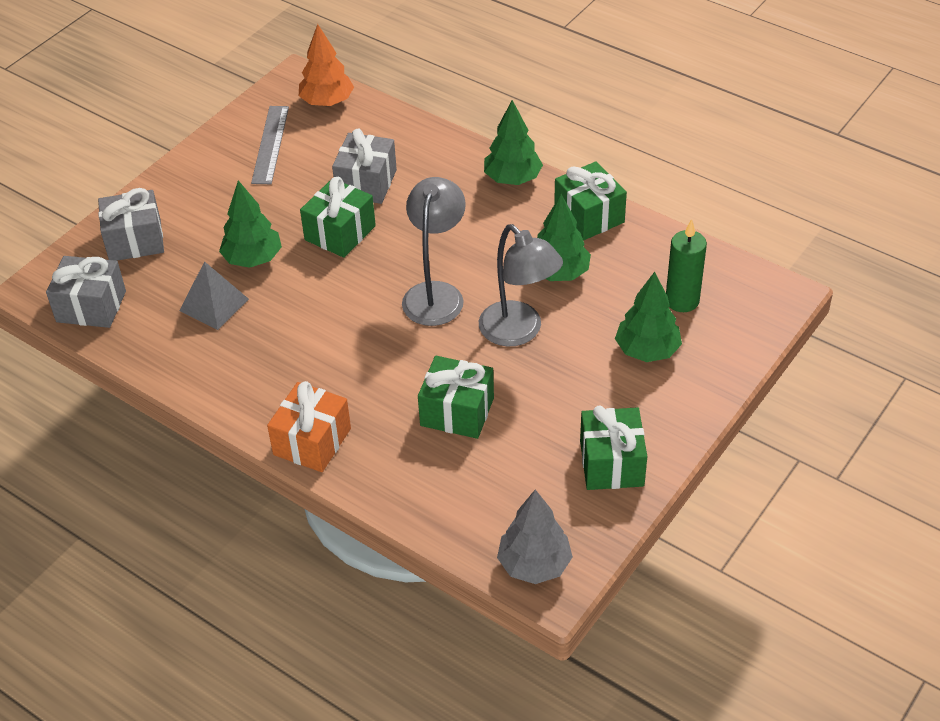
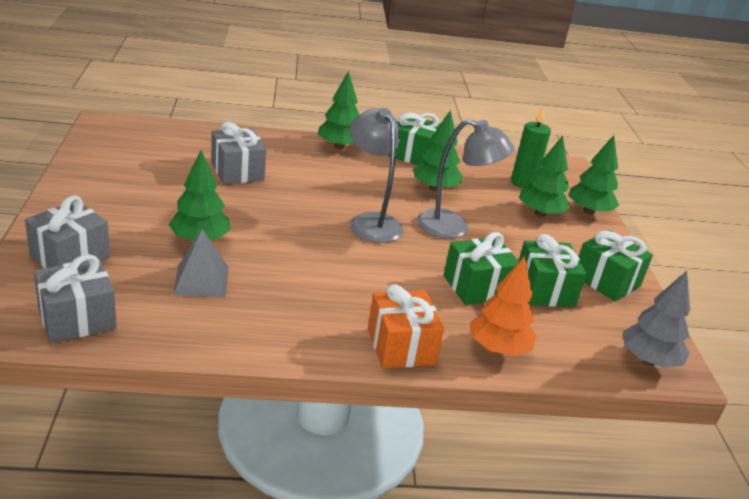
camera: 45 degrees left, 15 degrees down
grey ruler [251,106,289,184] -> none
orange tree [299,24,354,106] -> orange tree moved to [470,256,536,356]
green gift [300,177,376,258] -> green gift moved to [519,234,586,307]
none -> green tree [569,135,619,215]

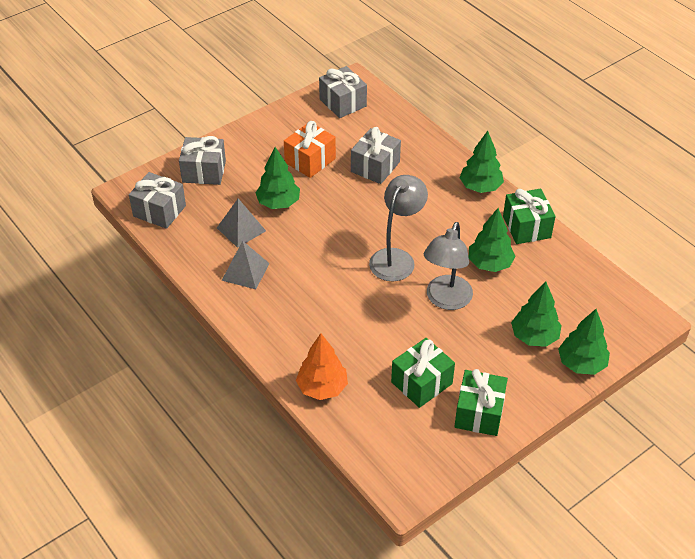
camera: 60 degrees right, 15 degrees up
orange gift [368,284,444,369] -> orange gift moved to [284,121,336,178]
grey lamp [417,119,514,238] -> grey lamp turned 45 degrees clockwise [424,222,473,310]
green gift [444,232,519,305] -> none
green candle [511,106,551,189] -> none
grey tree [623,271,690,368] -> none
none -> grey pyramid [222,241,270,289]
none -> grey gift [319,66,367,118]

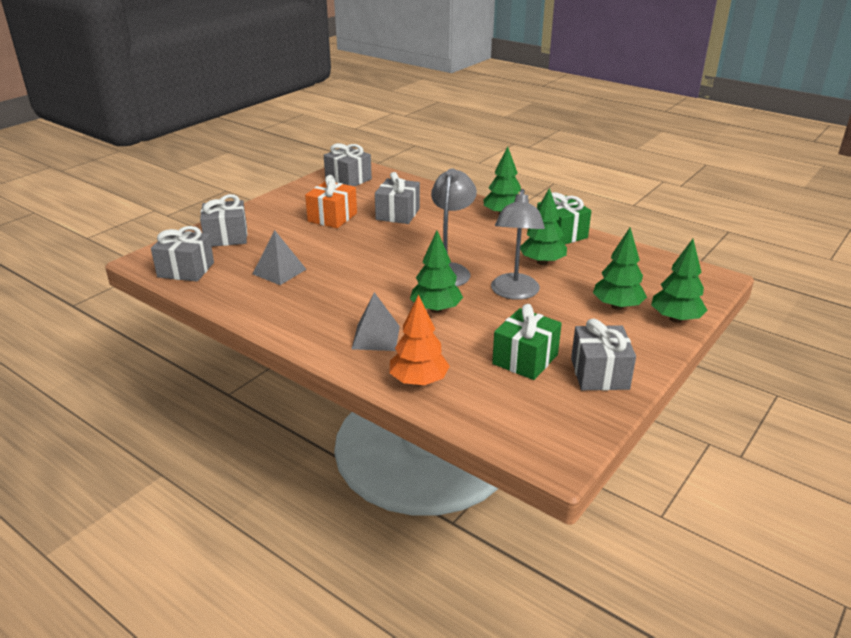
camera: 15 degrees left, 15 degrees down
grey pyramid [222,241,270,289] -> grey pyramid moved to [352,292,400,351]
green tree [255,147,300,209] -> green tree moved to [410,231,463,313]
green gift [454,369,508,436] -> grey gift [571,319,636,391]

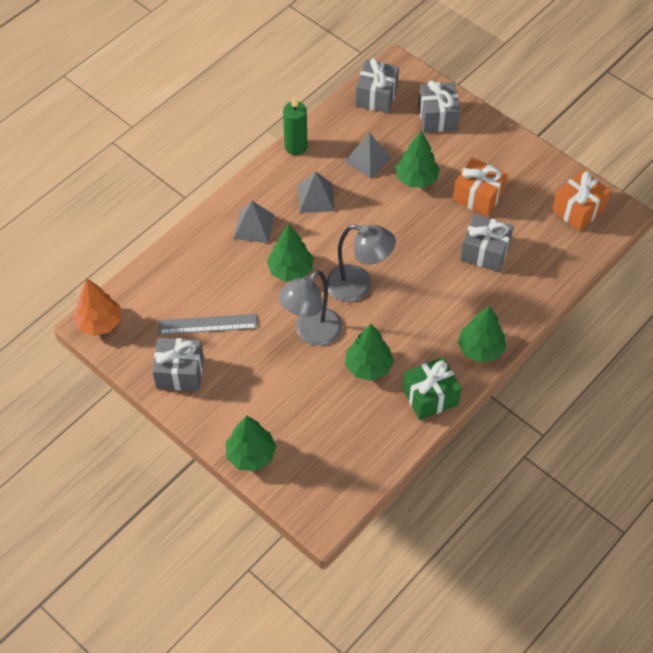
camera: 95 degrees right, 25 degrees up
grey gift [324,143,372,186] -> orange gift [552,170,611,231]
orange tree [389,294,450,386] -> orange tree moved to [73,279,121,336]
grey lamp [491,189,545,300] -> grey lamp turned 60 degrees counterclockwise [278,270,342,346]
green gift [492,304,562,380] -> grey ruler [158,314,258,335]
green tree [593,228,647,310] -> green tree moved to [395,130,440,188]
none -> green candle [283,96,308,155]
none -> grey pyramid [298,171,334,213]

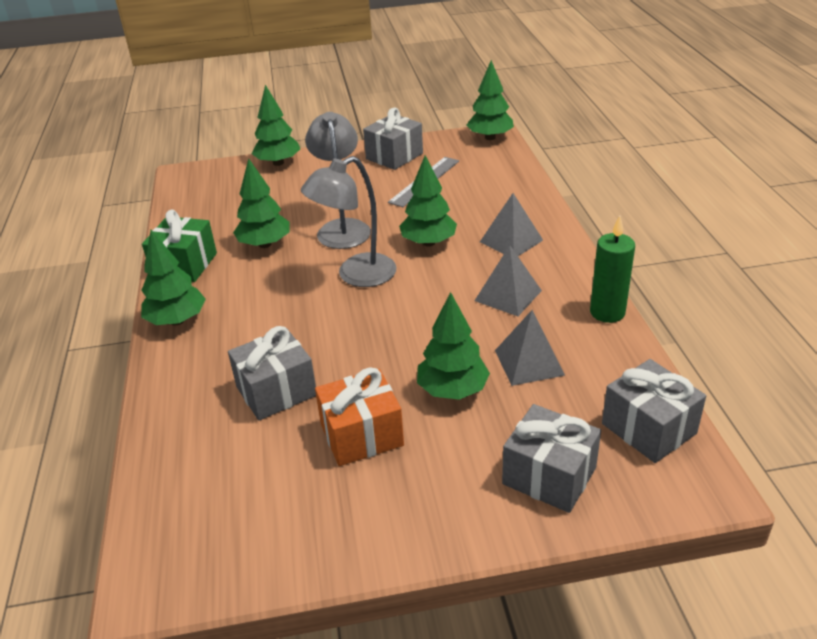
camera: 130 degrees right, 20 degrees down
orange tree [73,279,121,336] -> green tree [467,60,514,140]
orange gift [552,170,611,231] -> none

